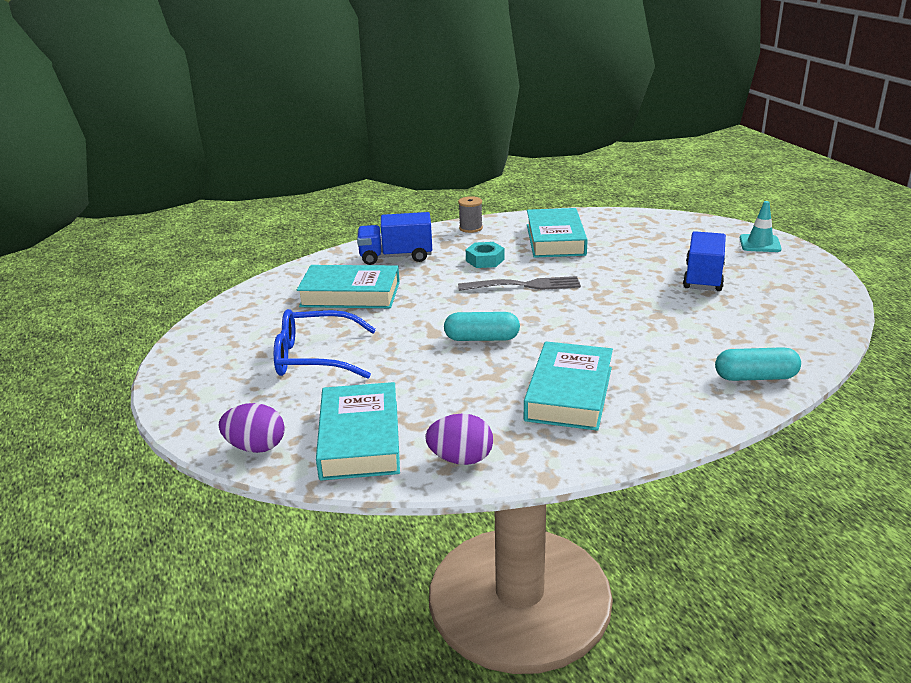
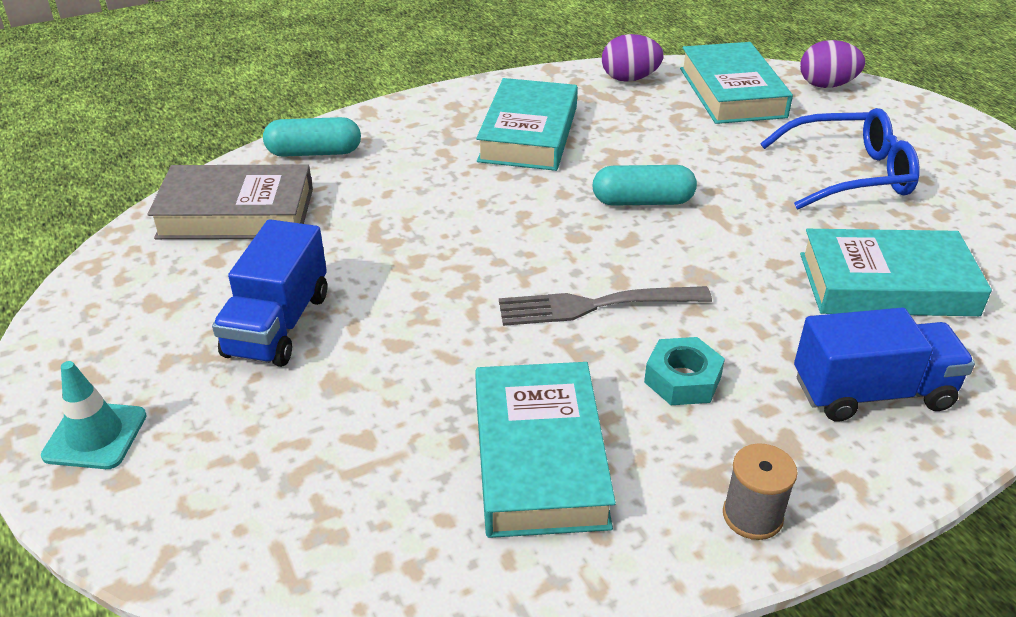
camera: 175 degrees right, 10 degrees up
none -> grey book [147,165,313,239]

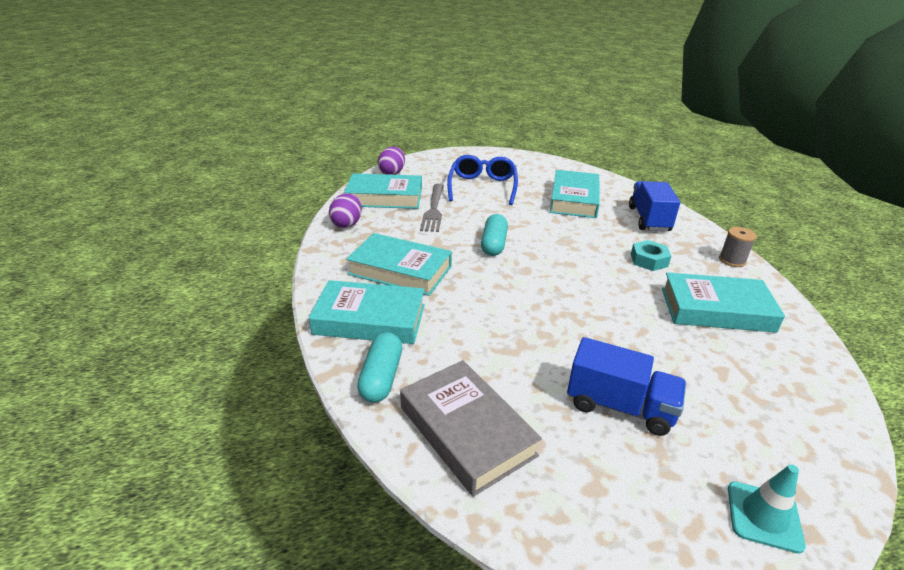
camera: 80 degrees left, 5 degrees down
grey book [147,165,313,239] -> grey book turned 45 degrees counterclockwise [400,360,542,497]
grey fork [499,286,712,326] -> grey fork moved to [420,184,444,232]
none -> turquoise book [309,280,425,344]

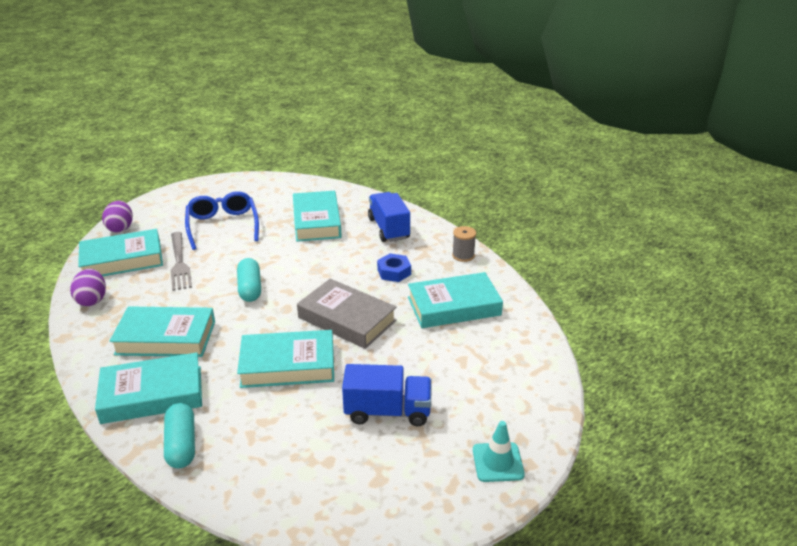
camera: 20 degrees left, 0 degrees up
grey book [400,360,542,497] -> grey book moved to [297,279,397,349]
turquoise nut [631,240,671,271] -> blue nut [377,253,411,282]
none -> turquoise book [237,330,334,388]

